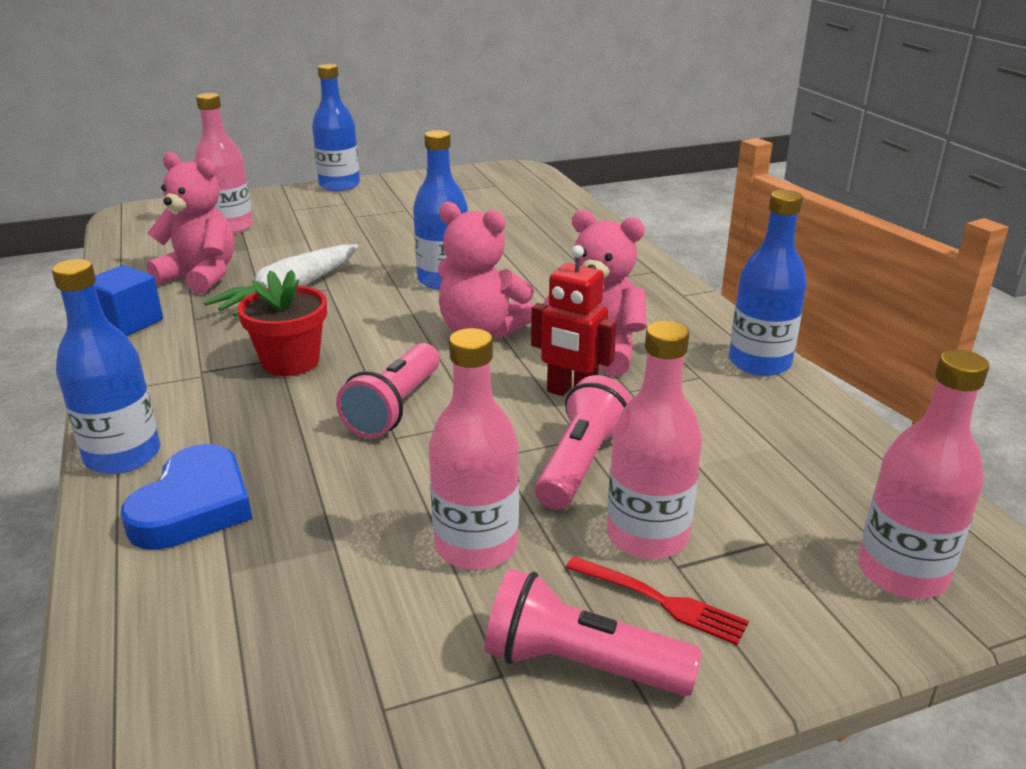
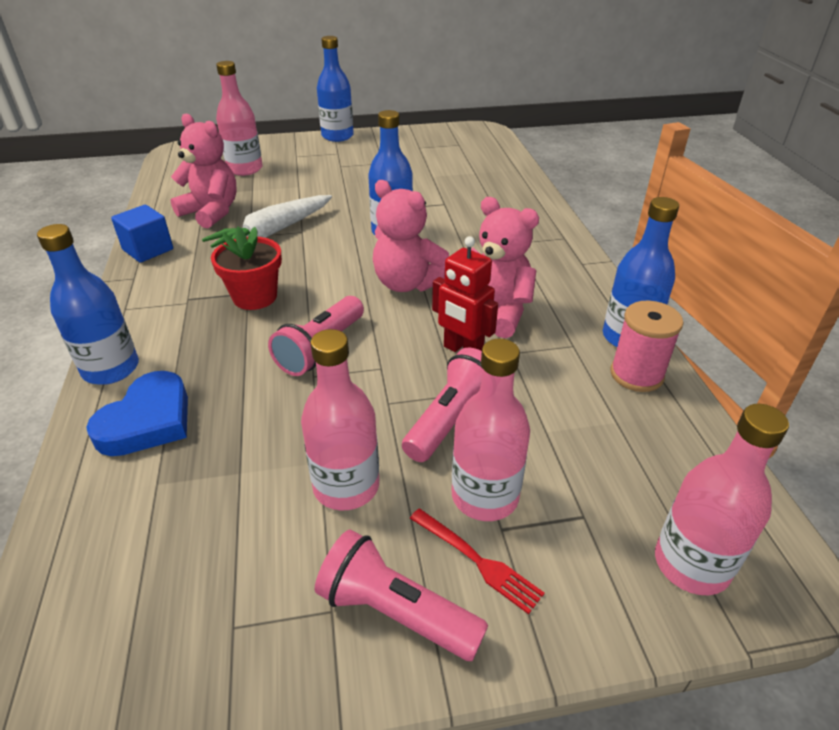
camera: 10 degrees right, 10 degrees up
none -> pink spool [610,301,684,392]

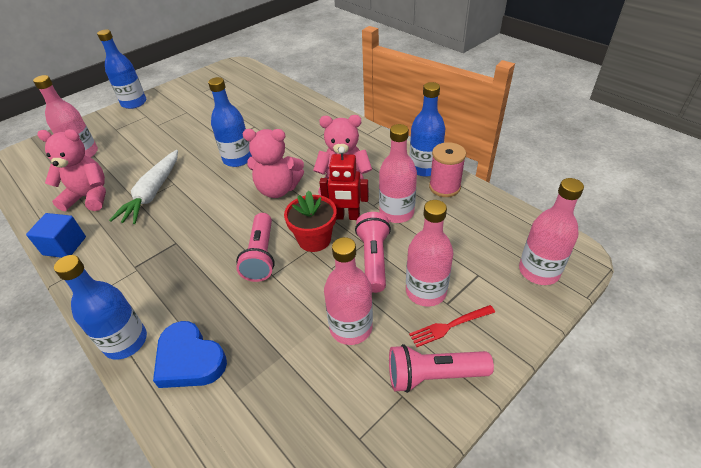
camera: 30 degrees left, 5 degrees up
blue heart [86,371,188,456] -> blue heart turned 135 degrees clockwise [153,321,227,388]
red flower pot [211,226,282,310] -> red flower pot moved to [284,190,337,252]
red fork [410,508,545,614] -> red fork turned 150 degrees clockwise [409,305,495,347]
none -> pink bottle [379,124,417,223]

